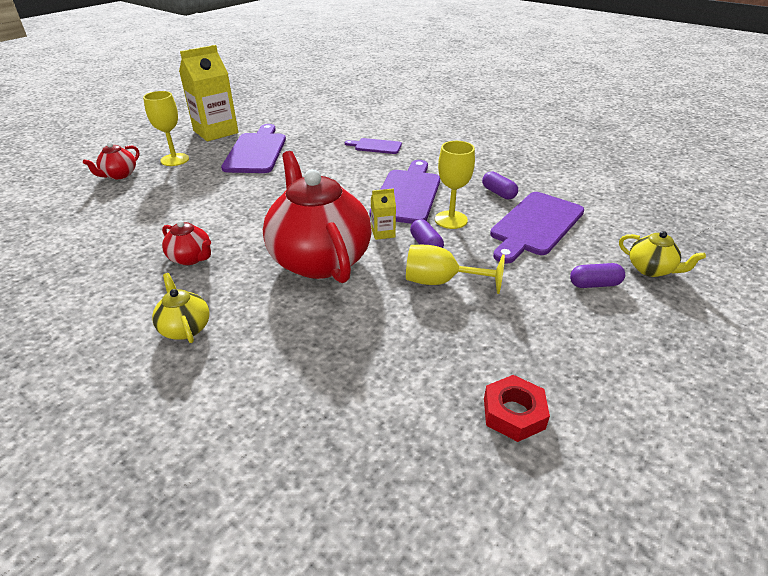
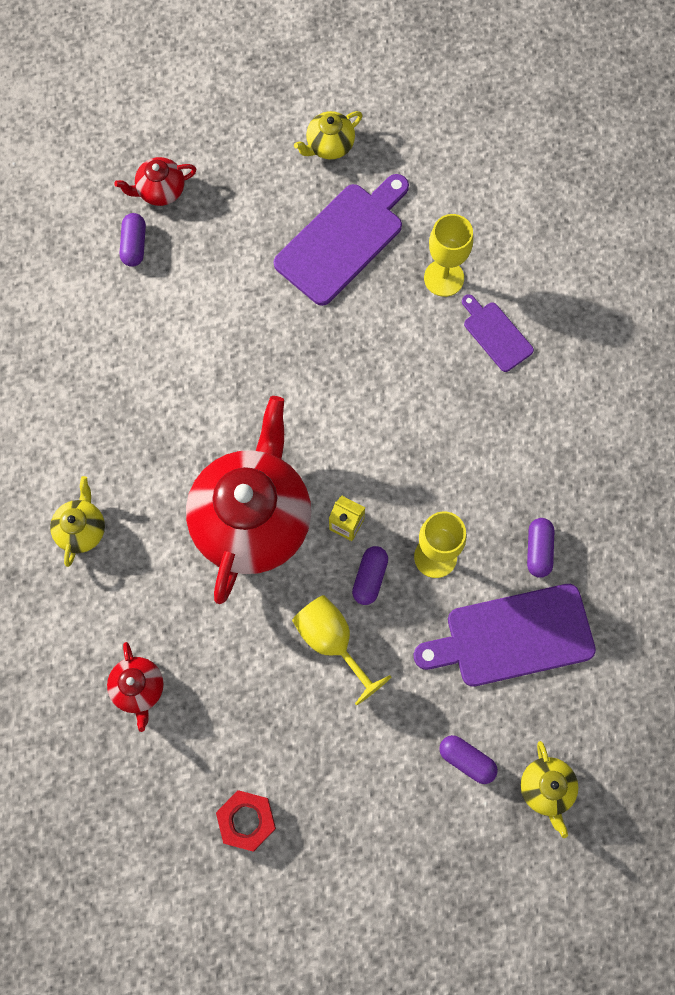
camera: 40 degrees right, 35 degrees up
yellow goblet [143,91,189,166] -> yellow goblet moved to [424,214,473,297]
red teapot [162,221,211,265] -> red teapot moved to [107,642,164,732]
yellow carton [179,45,239,141] -> yellow teapot [294,111,362,159]
purple cutting board [369,160,440,224] -> none
none -> purple capsule [120,213,146,267]

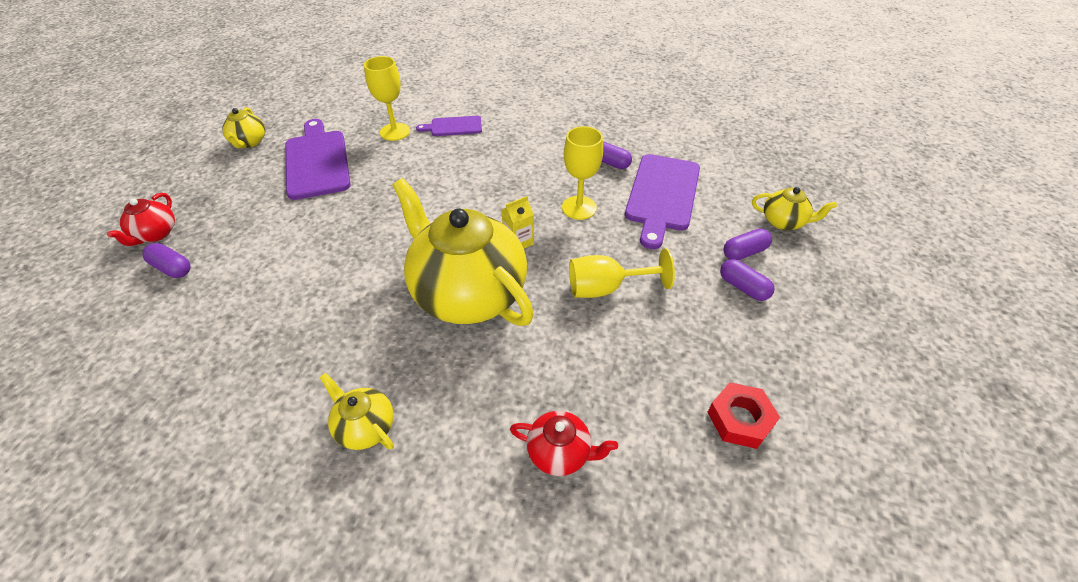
camera: 60 degrees left, 25 degrees down
red teapot [186,396,311,604] -> yellow teapot [393,178,534,326]
purple capsule [352,546,388,605] -> purple capsule moved to [720,259,775,301]

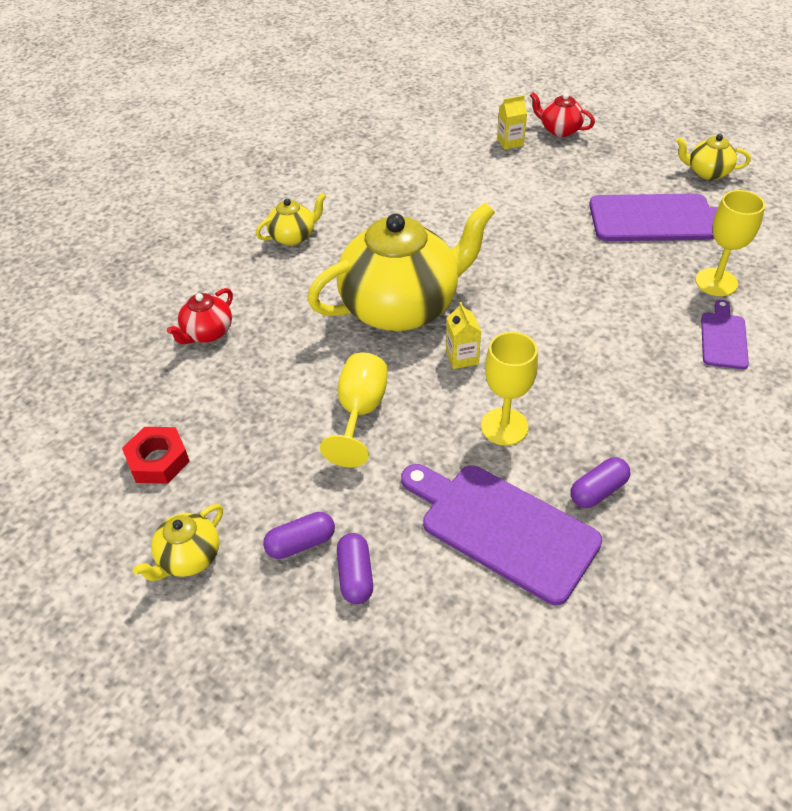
camera: 110 degrees right, 0 degrees up
purple capsule [142,243,191,278] -> yellow carton [497,95,527,149]
yellow teapot [752,187,837,230] -> yellow teapot moved to [133,504,223,581]

